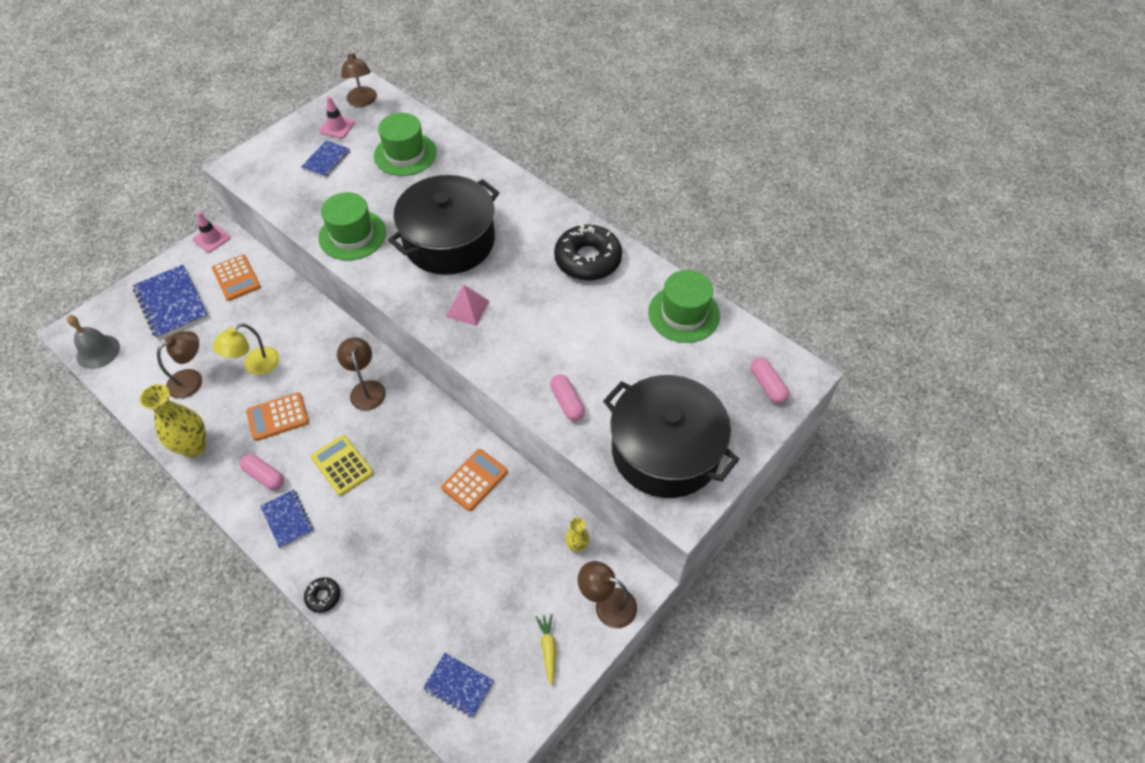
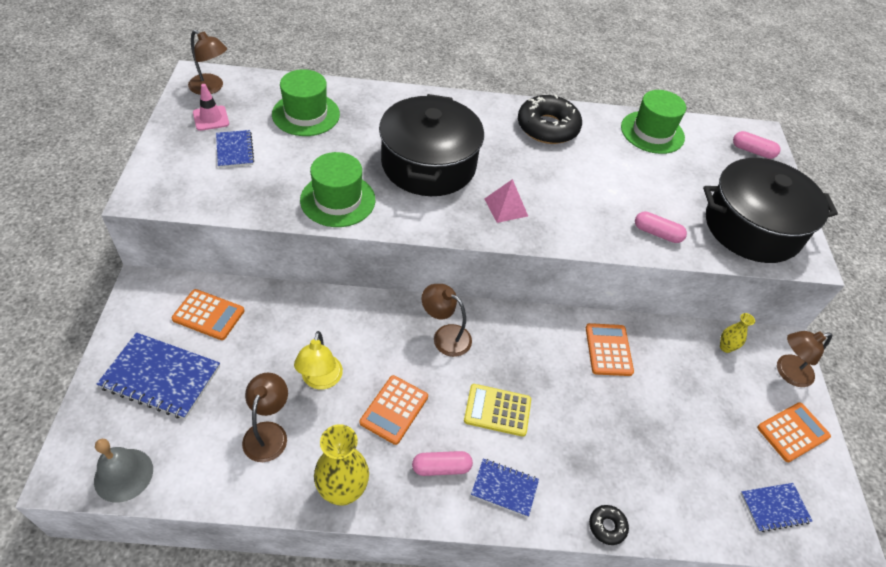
camera: 45 degrees left, 5 degrees down
pink traffic cone [193,212,230,253] -> none
yellow carrot [536,614,556,686] -> orange calculator [757,402,831,462]

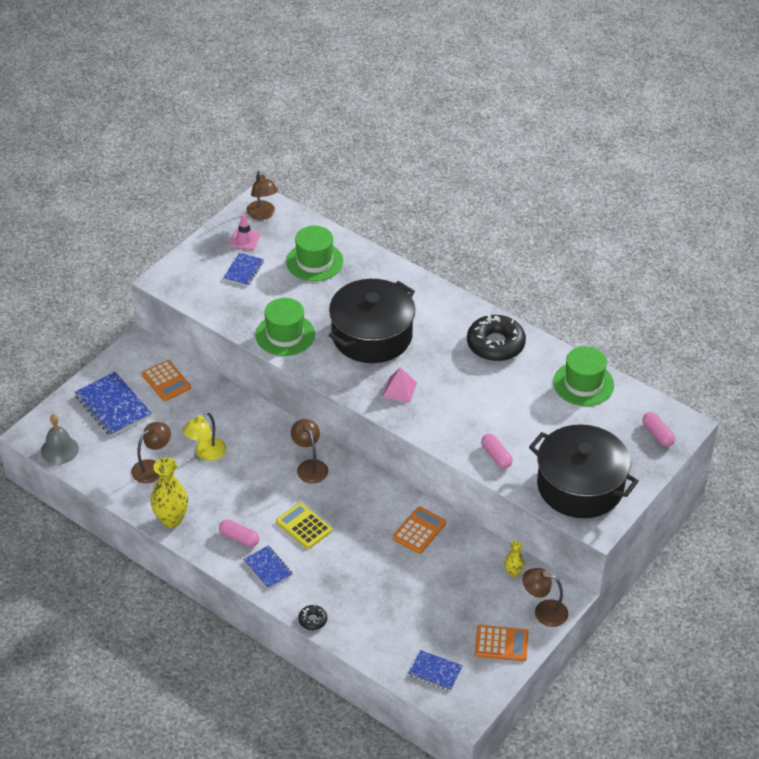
camera: 40 degrees right, 5 degrees down
orange calculator [360,375,428,445] -> none

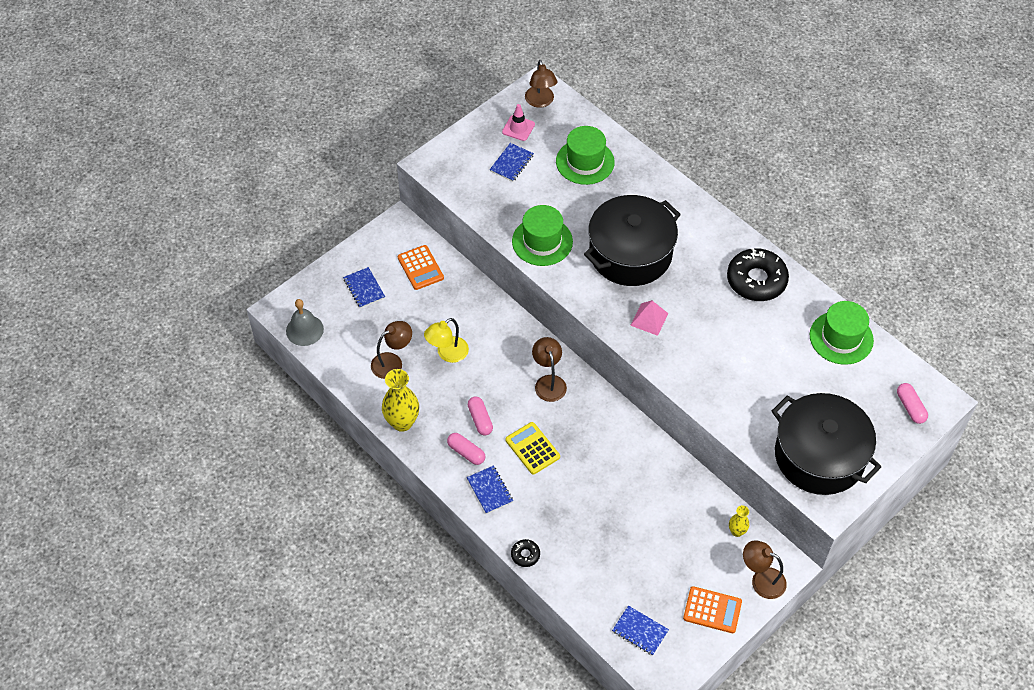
camera: 10 degrees right, 10 degrees up
blue notebook [75,372,152,437] -> blue notebook [343,267,385,308], size x0.58
orange calculator [393,506,446,554] -> none
pink capsule [481,434,513,469] -> pink capsule moved to [468,396,493,436]

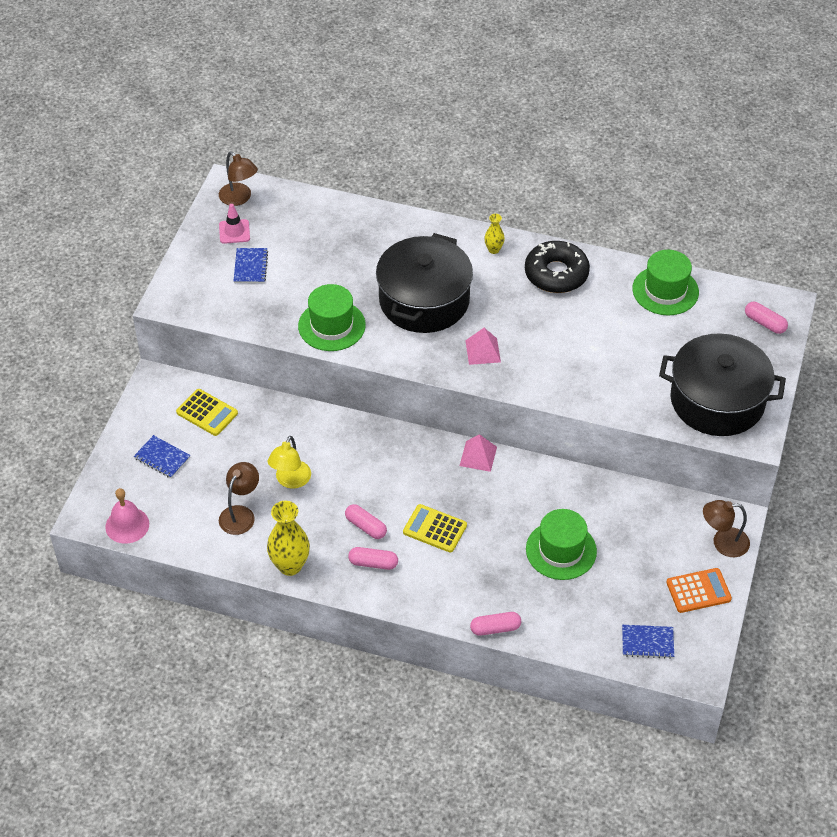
camera: 30 degrees left, 5 degrees down
grey bell [286,299,324,346] -> pink bell [105,488,149,544]
orange calculator [398,245,444,290] -> yellow calculator [176,389,238,436]
blue notebook [467,466,513,514] -> none
black donut [511,539,540,567] -> pink capsule [470,612,521,636]
brown lamp [532,337,567,402] -> none
green hat [556,126,615,185] -> green hat moved to [526,509,597,580]
yellow vase [729,505,749,537] -> yellow vase moved to [484,214,505,254]
none -> pink pyramid [459,434,497,472]

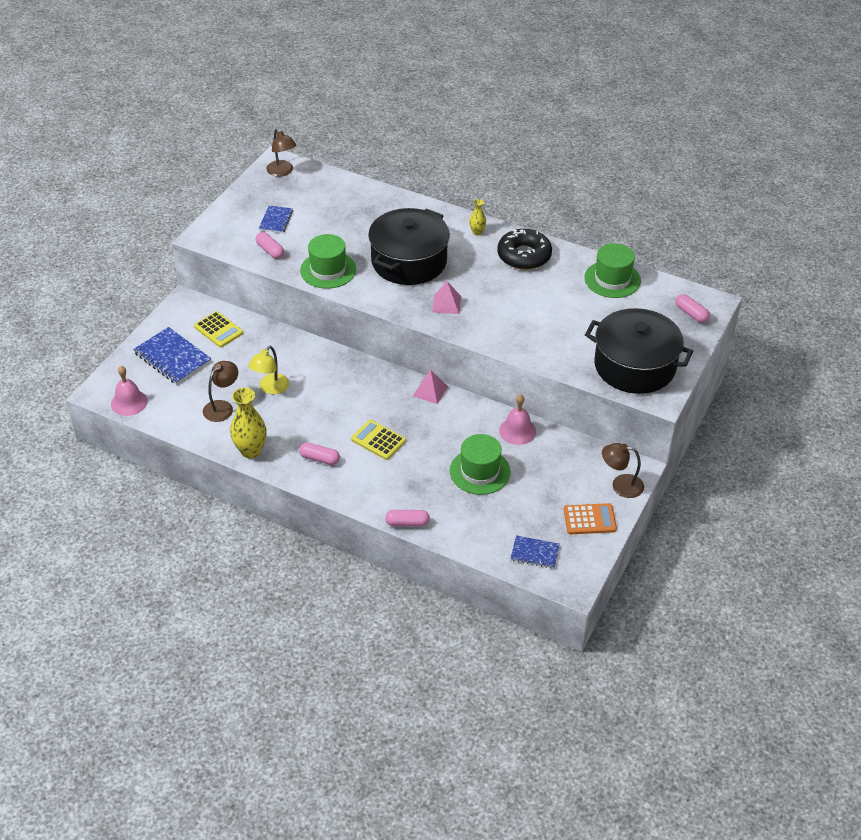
camera: 10 degrees right, 5 degrees down
blue notebook [134,435,191,478] -> blue notebook [133,327,211,385], size x1.72
pink traffic cone [219,204,250,244] -> none
pink capsule [345,504,387,539] -> pink capsule moved to [256,232,284,259]
none -> pink bell [499,394,536,445]

